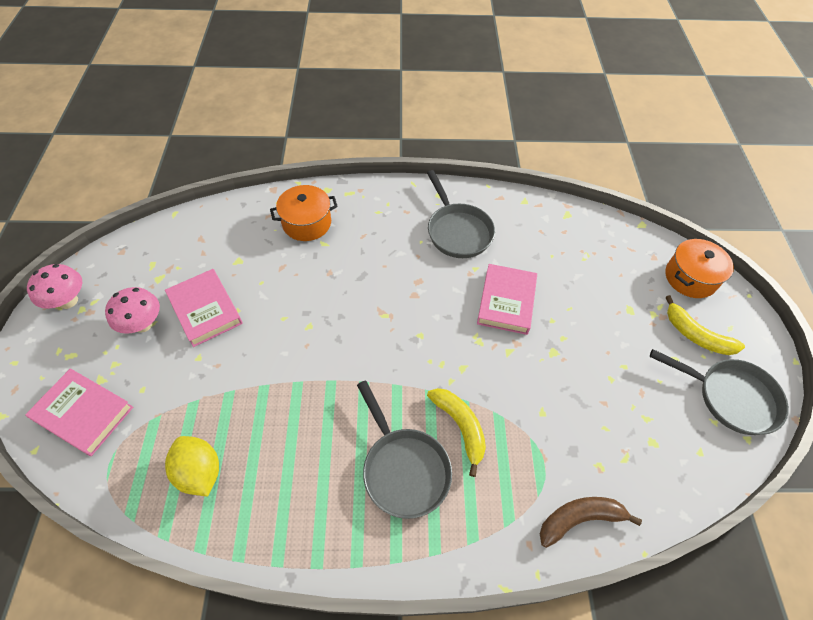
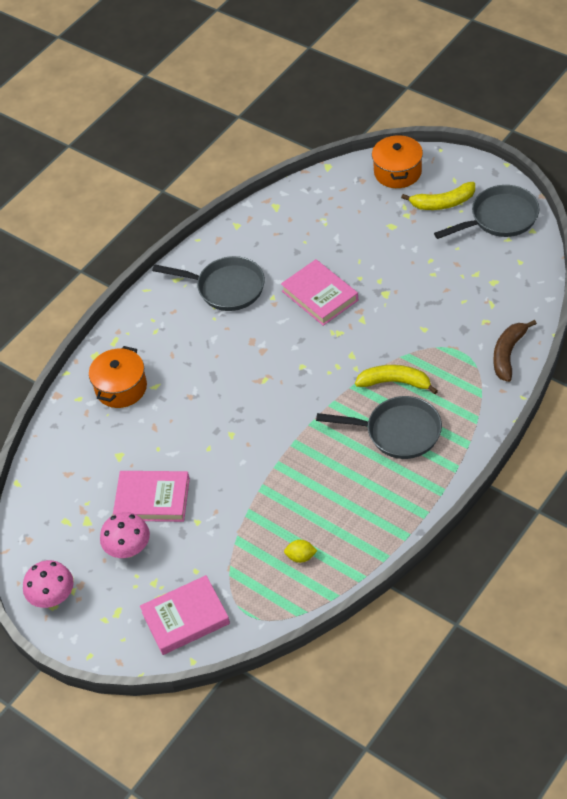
camera: 45 degrees left, 5 degrees down
yellow lemon [165,436,219,497] -> yellow lemon [284,540,317,563], size x0.55

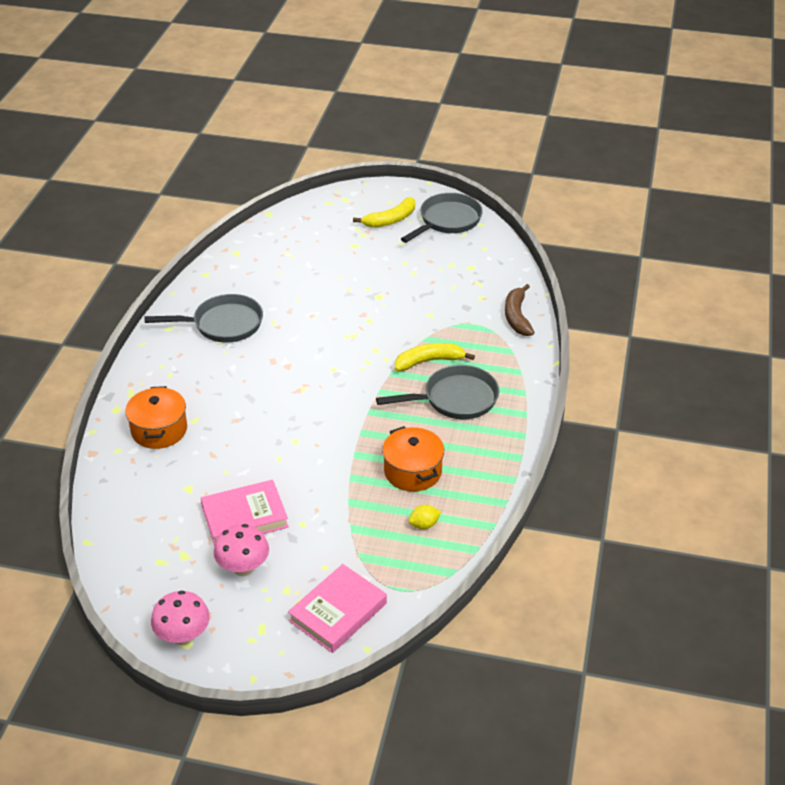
camera: 30 degrees left, 10 degrees down
pink book [281,259,358,326] -> none
orange pot [372,134,423,188] -> orange pot moved to [382,426,444,492]

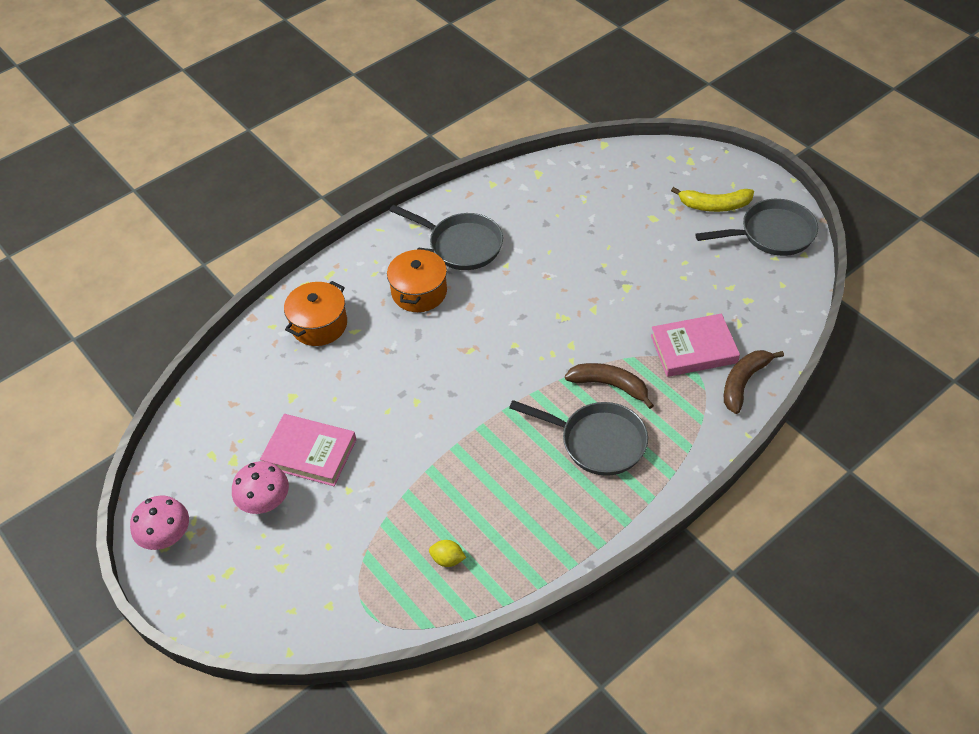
camera: 40 degrees right, 10 degrees up
pink book [288,564,387,653] -> pink book moved to [651,314,740,377]
orange pot [382,426,444,492] -> orange pot moved to [387,247,447,312]
yellow banana [395,343,475,371] -> brown banana [565,363,654,409]

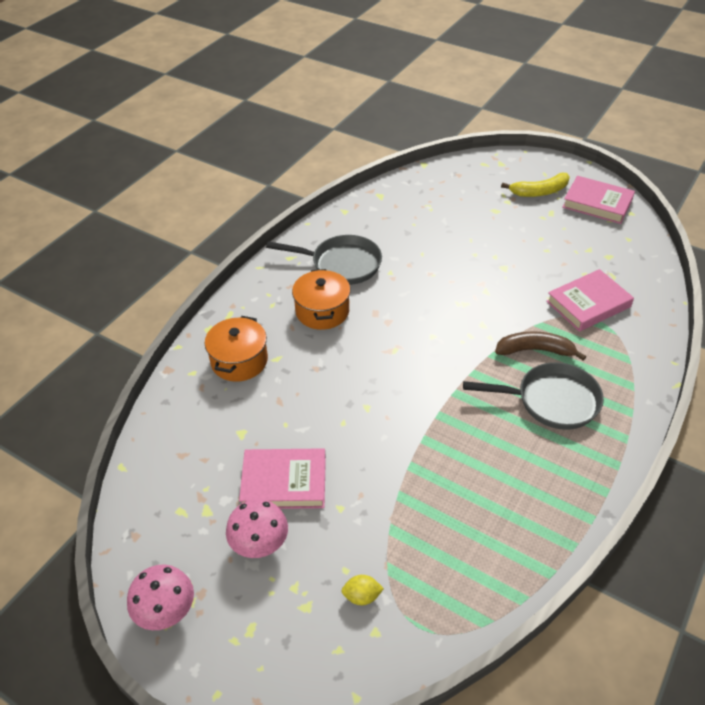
camera: 20 degrees left, 5 degrees down
yellow lemon [429,540,466,567] -> yellow lemon moved to [341,575,384,605]
grey pan [695,199,818,256] -> pink book [562,176,635,224]
brown banana [724,350,784,414] -> none

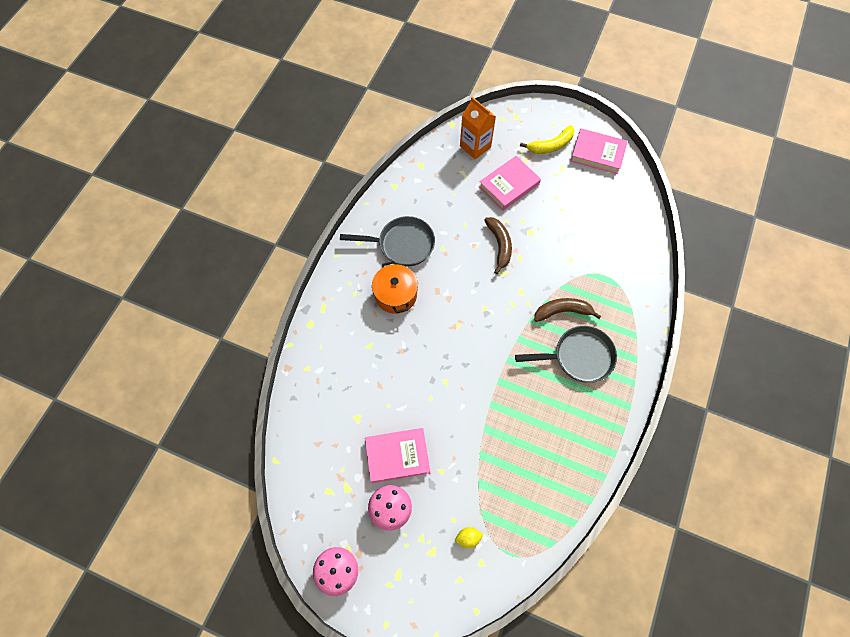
camera: 10 degrees left, 20 degrees up
orange pot [205,316,268,382] -> none
pink book [546,269,634,332] -> pink book moved to [479,156,541,211]
none -> orange carton [460,97,496,159]
none -> brown banana [484,217,512,274]

